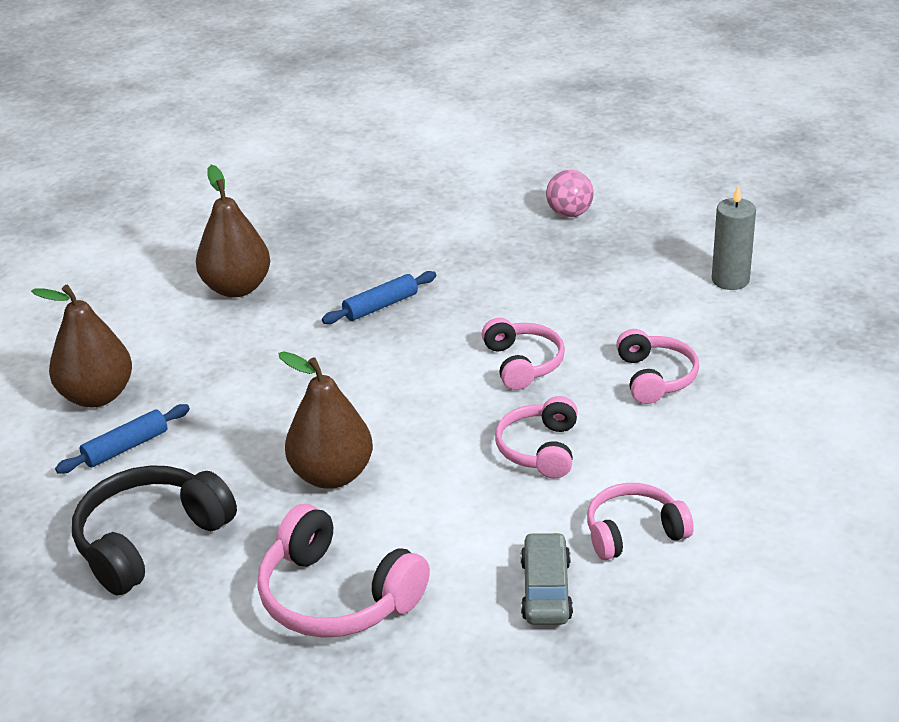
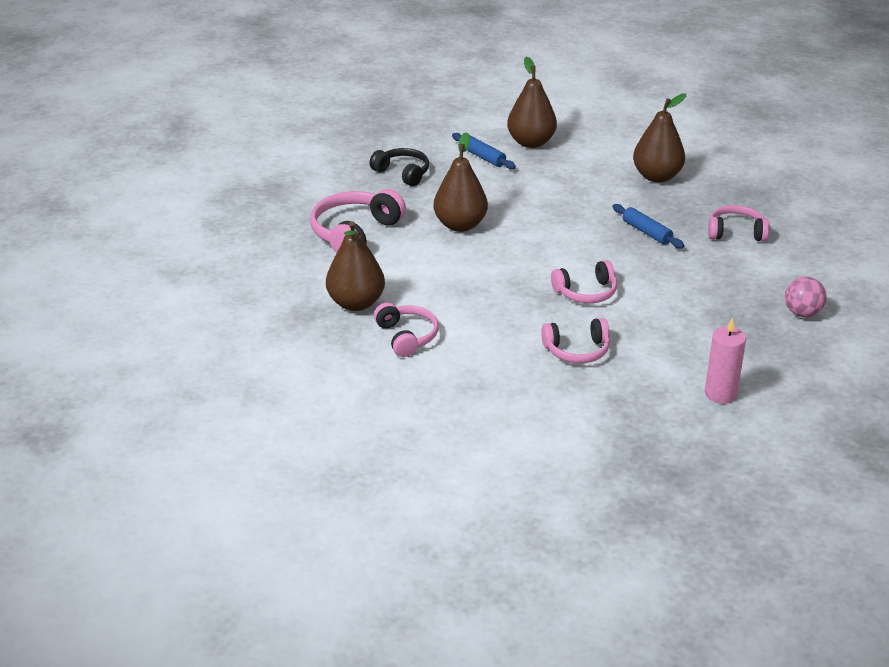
camera: 85 degrees right, 0 degrees up
black headphones [72,465,237,595] -> black headphones [369,148,429,186], size x0.65
pink headphones [495,396,578,478] -> pink headphones moved to [708,205,770,242]
grey car [521,532,573,625] -> brown pear [326,221,385,311]
grey candle [712,184,756,290] -> pink candle [705,317,746,404]

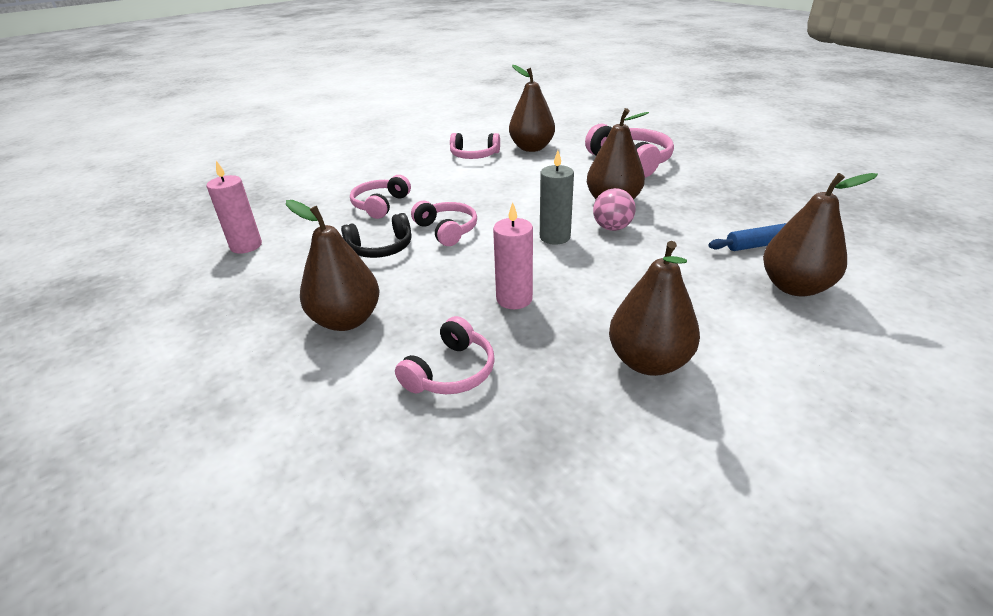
camera: 120 degrees right, 0 degrees up
black headphones [369,148,429,186] -> black headphones moved to [341,213,412,258]
pink headphones [551,260,617,303] -> pink headphones turned 135 degrees clockwise [411,201,477,246]
blue rolling pin [613,204,684,249] -> pink candle [493,202,533,309]
pink ball [785,277,827,317] -> pink ball moved to [593,188,636,231]
none -> brown pear [286,200,380,331]
none -> grey candle [540,150,574,245]

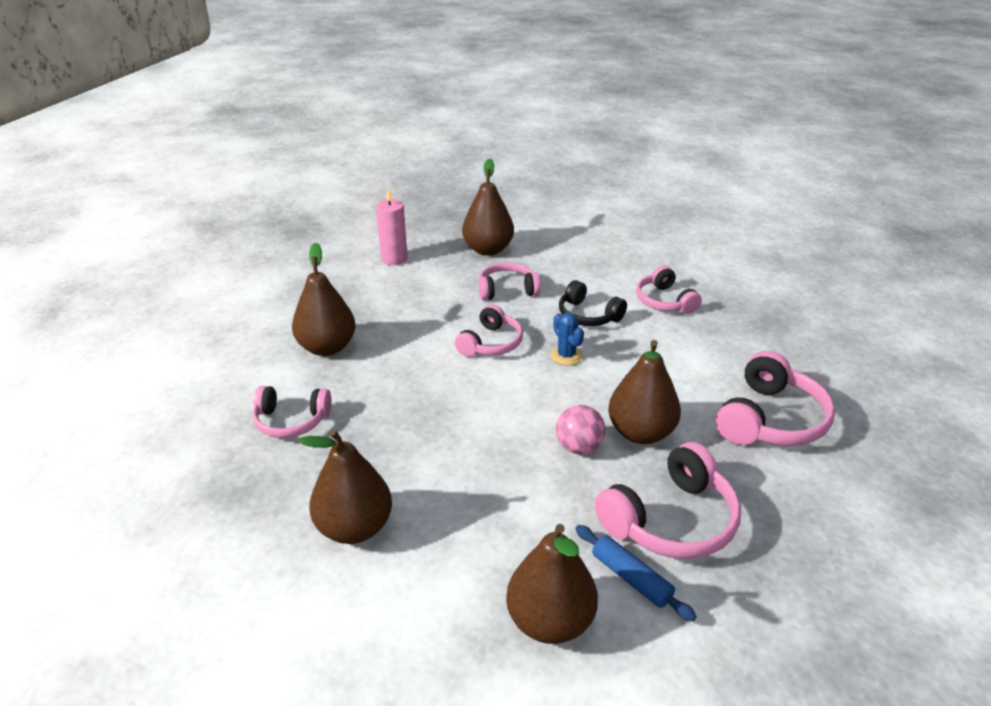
camera: 60 degrees right, 0 degrees up
black headphones [341,213,412,258] -> black headphones moved to [559,280,627,326]
pink candle [493,202,533,309] -> none
brown pear [509,65,555,152] -> brown pear moved to [462,158,514,256]
grey candle [540,150,574,245] -> none
none -> blue cactus [550,313,584,365]
none -> pink headphones [595,442,741,559]

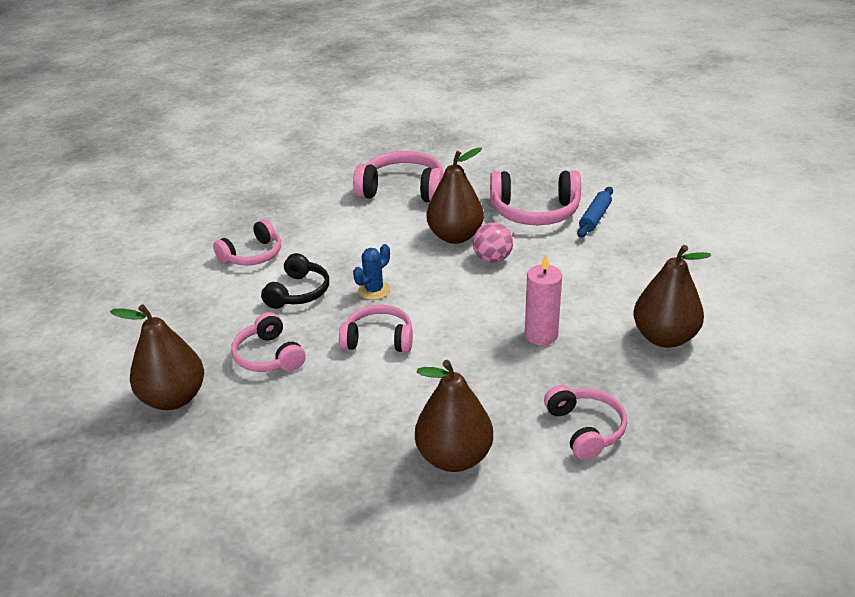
camera: 110 degrees left, 0 degrees up
pink candle [376,188,407,265] -> pink candle moved to [525,254,562,345]
brown pear [506,524,598,644] -> none
pink headphones [595,442,741,559] -> pink headphones turned 150 degrees clockwise [490,170,581,225]

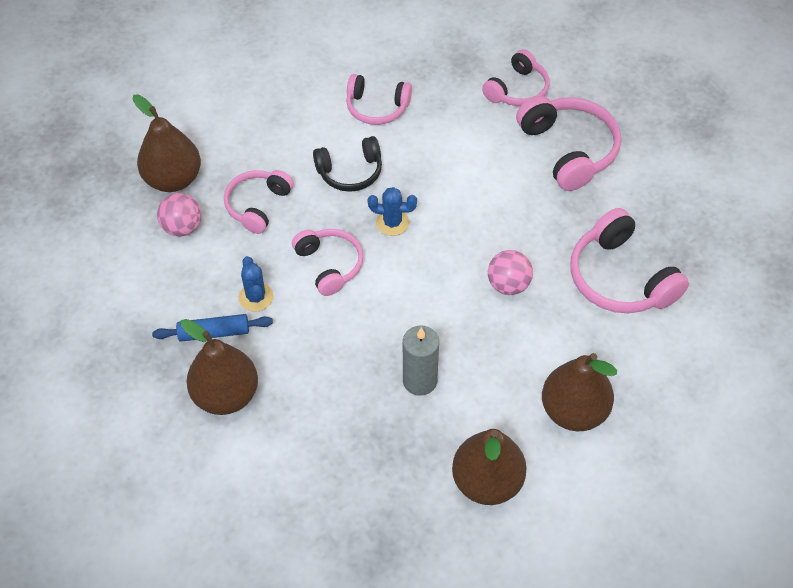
camera: 55 degrees right, 20 degrees up
brown pear [427,147,484,244] -> brown pear moved to [542,353,617,431]
pink candle [525,254,562,345] -> grey candle [403,325,439,396]
pink headphones [544,385,627,460] -> pink headphones moved to [482,49,550,106]
blue rolling pin [577,187,613,238] -> blue rolling pin moved to [152,314,273,342]
none -> pink ball [157,193,202,237]
none -> blue cactus [239,256,273,312]

